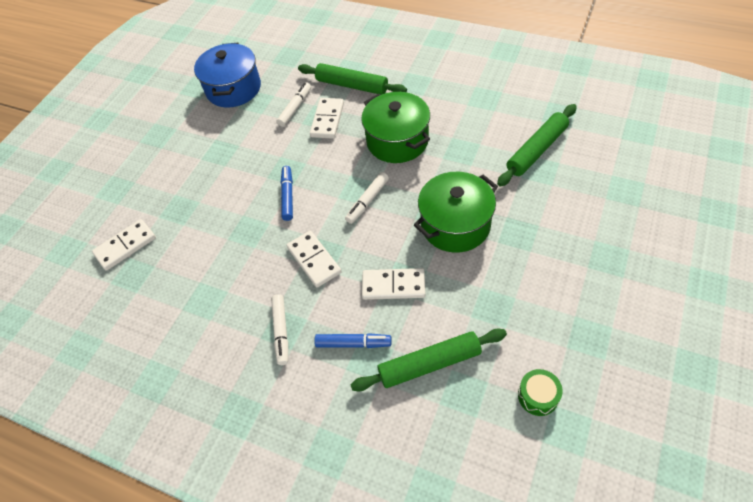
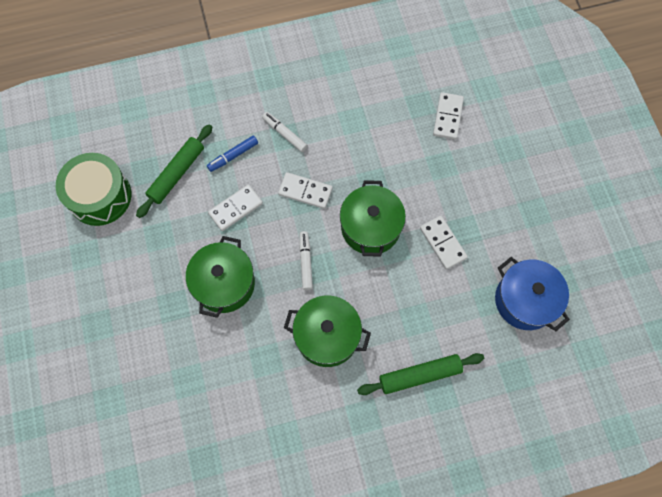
camera: 135 degrees right, 15 degrees up
white marker [277,83,311,127] -> none
blue marker [281,166,293,221] -> green pot [340,180,406,257]
white domino [310,98,344,139] -> white domino moved to [420,216,468,269]
green rolling pin [497,104,577,187] -> none
green drum [518,369,563,416] -> green drum [56,153,131,226], size x2.25

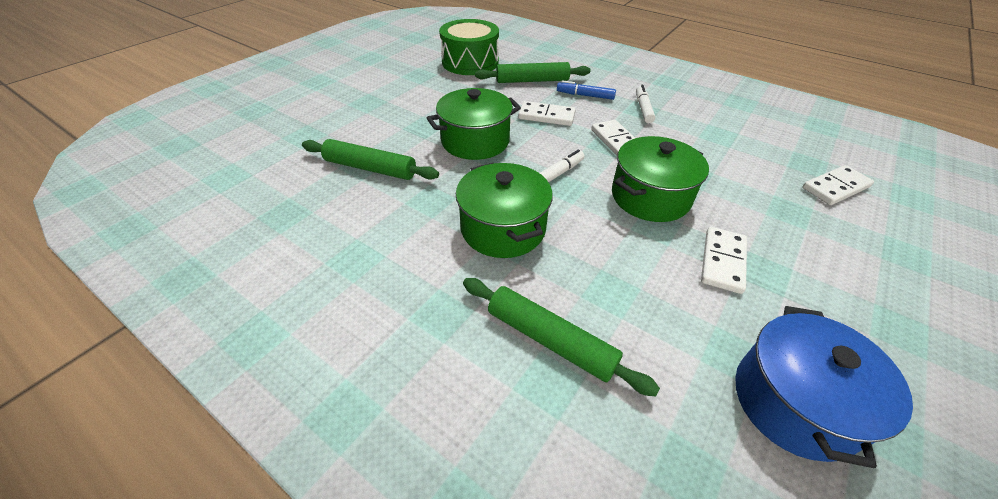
camera: 50 degrees right, 25 degrees down
none -> green rolling pin [302,139,439,180]

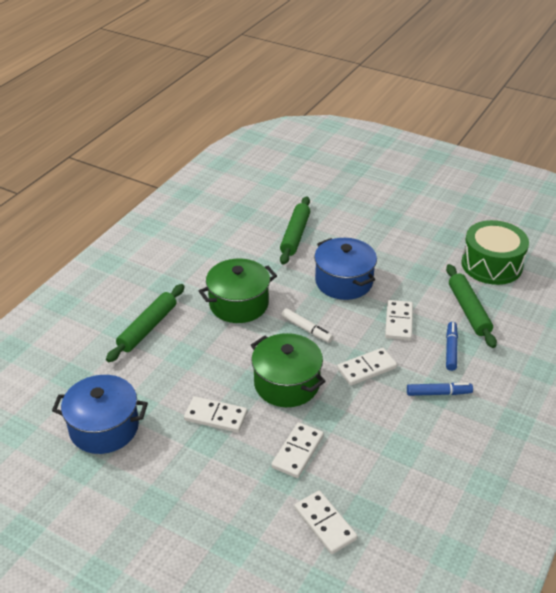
camera: 85 degrees right, 5 degrees down
green pot [427,88,521,160] -> blue pot [314,238,377,300]
white marker [636,85,655,123] -> blue marker [407,383,473,396]
none -> white domino [271,422,324,478]

